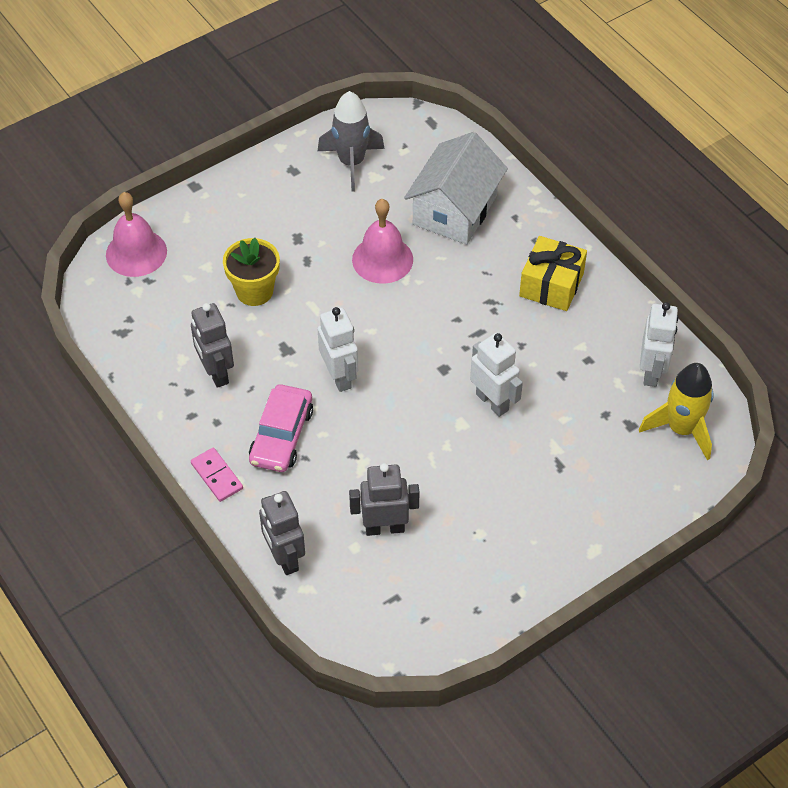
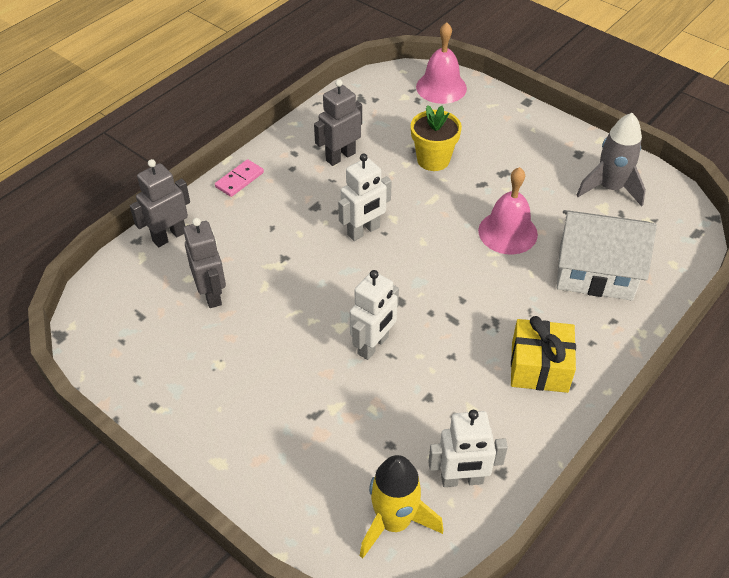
camera: 75 degrees right, 5 degrees down
pink car [249,384,313,472] -> none

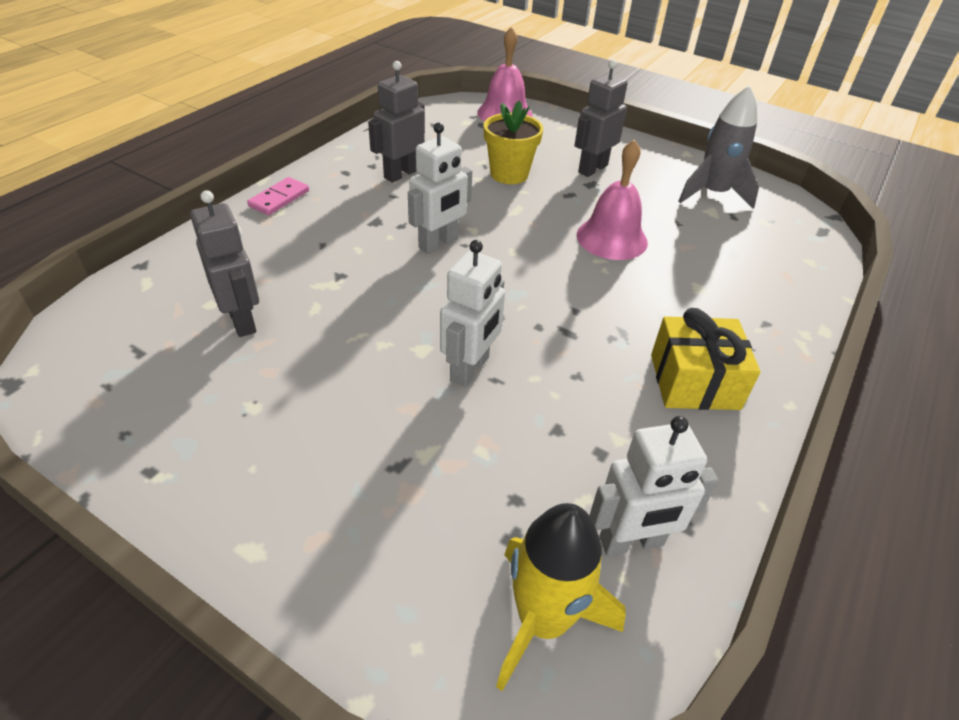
camera: 10 degrees left, 5 degrees down
grey robot [130,159,190,247] -> grey robot moved to [574,60,628,177]
white house [557,210,657,300] -> none

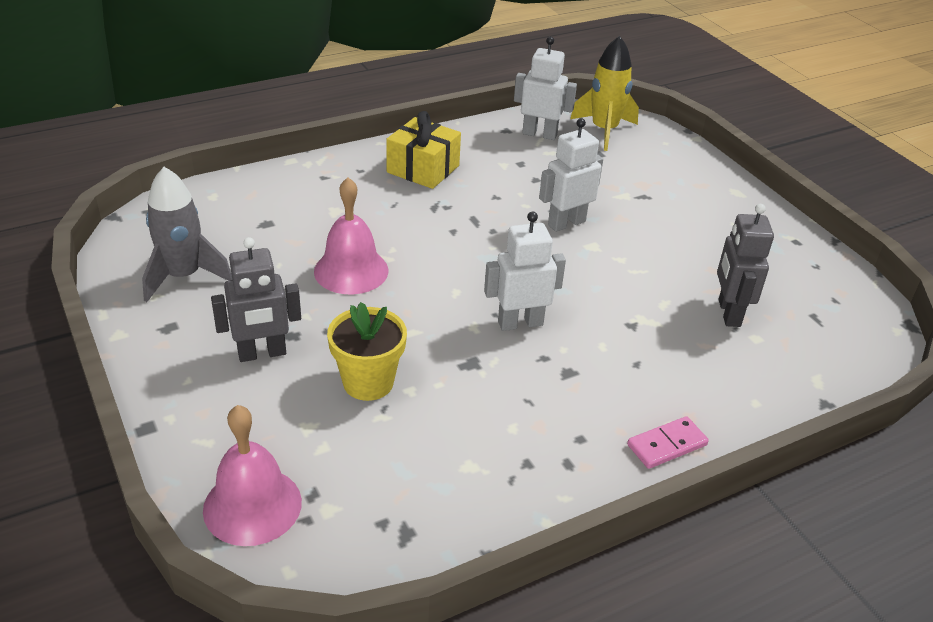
camera: 150 degrees left, 5 degrees down
grey robot [368,61,425,183] -> none

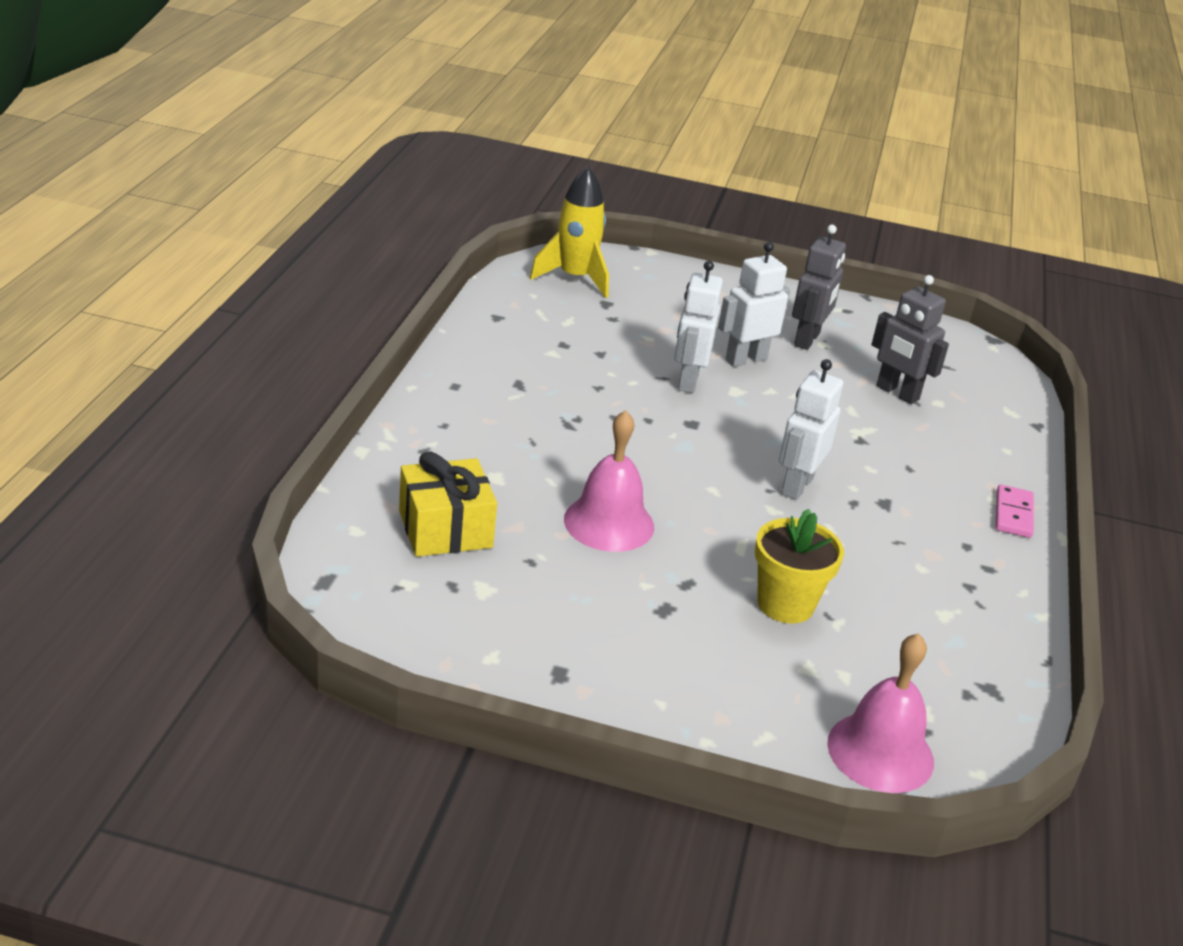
camera: 50 degrees left, 5 degrees down
grey rocket [142,167,232,302] -> none
grey robot [211,237,301,362] -> grey robot moved to [792,225,846,350]
yellow gift [386,111,461,189] -> yellow gift moved to [399,452,497,557]
white robot [514,37,577,140] -> white robot moved to [718,242,790,367]

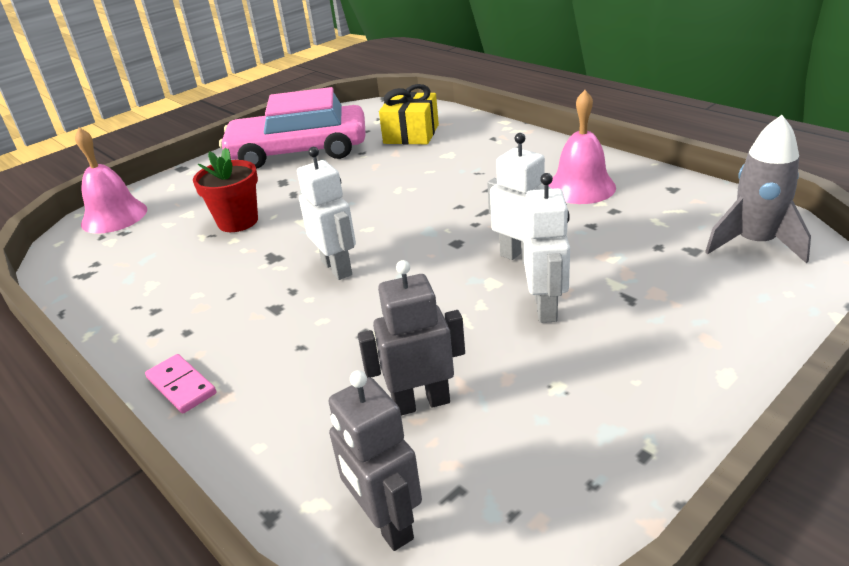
camera: 130 degrees right, 0 degrees up
yellow rocket [530,167,609,298] -> grey rocket [705,115,811,263]
pink bell [564,410,654,552] -> pink bell moved to [549,90,616,204]
yellow flower pot [755,509,844,624] -> red flower pot [193,148,258,232]
grey robot [792,225,846,350] -> grey robot moved to [328,370,422,551]
none -> pink car [219,87,366,169]

